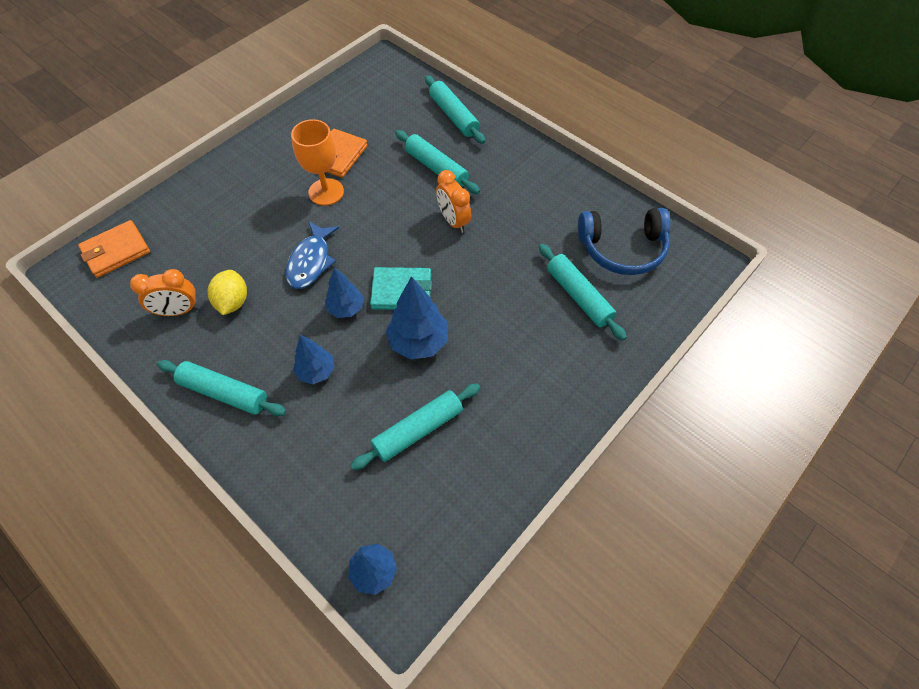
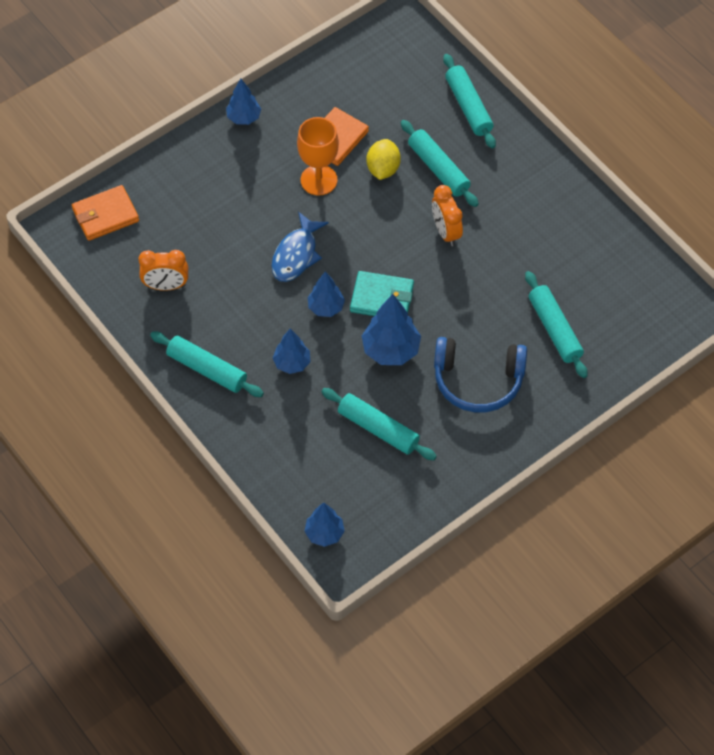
camera: 10 degrees right, 0 degrees up
yellow lemon [208,270,247,315] -> yellow lemon moved to [366,139,401,180]
turquoise rolling pin [350,383,480,470] -> turquoise rolling pin turned 60 degrees clockwise [321,388,437,460]
blue headphones [578,208,671,275] -> blue headphones moved to [434,337,527,413]
none -> blue tree [226,78,261,125]

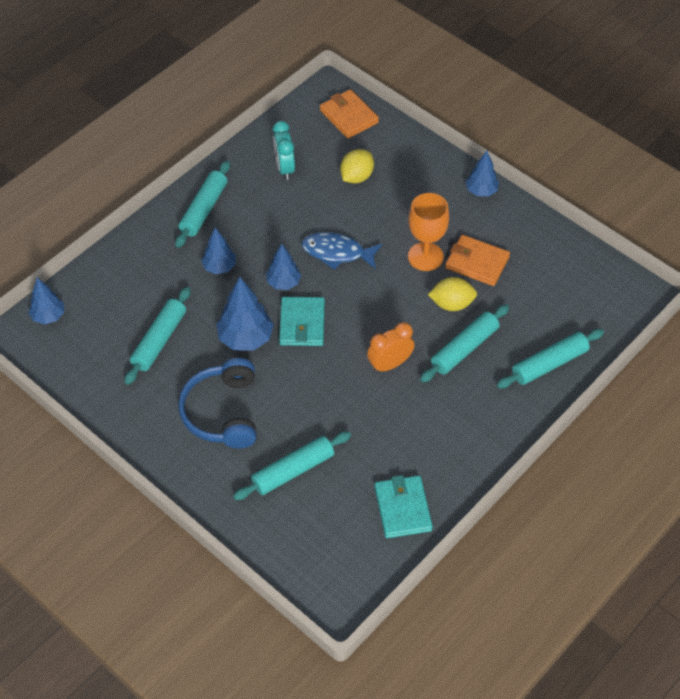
camera: 80 degrees right, 5 degrees down
orange clock [138,250,188,291] -> turquoise clock [273,121,295,180]
none -> yellow lemon [340,149,374,184]
none -> turquoise wallet [375,475,433,538]

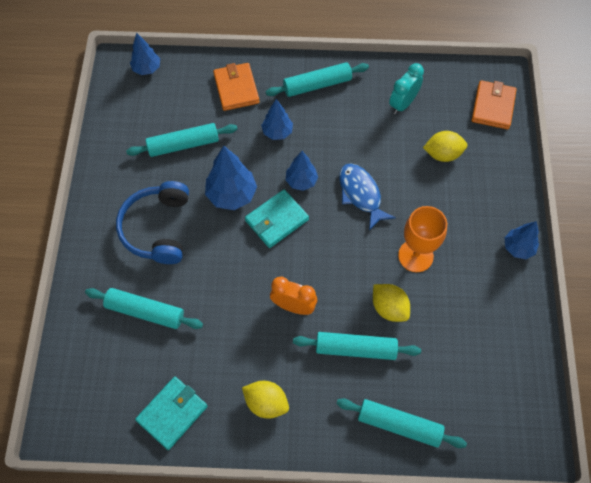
camera: 50 degrees right, 10 degrees up
blue headphones [178,358,257,448] -> blue headphones turned 45 degrees counterclockwise [116,181,189,264]
orange wallet [445,235,510,286] -> orange wallet moved to [213,63,260,111]
none -> yellow lemon [242,381,289,419]

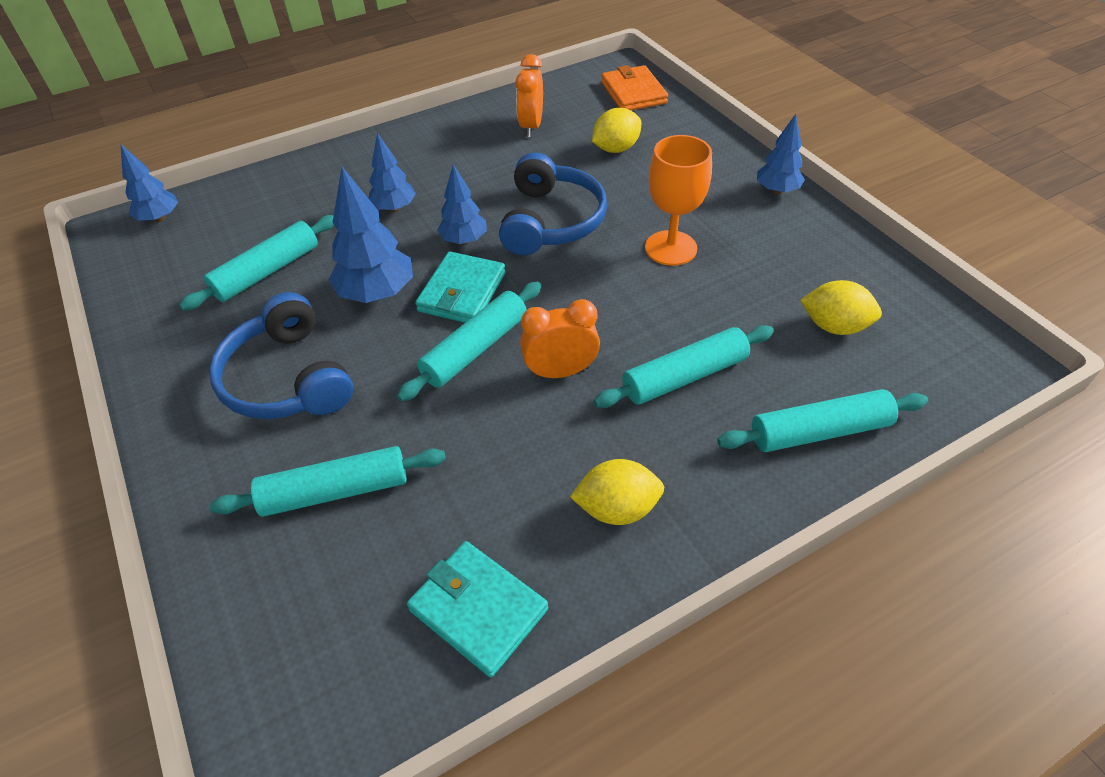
camera: 30 degrees left, 15 degrees down
turquoise wallet [135,377,208,450] -> turquoise wallet turned 60 degrees counterclockwise [407,541,548,677]
orange wallet [213,63,260,111] -> none
turquoise rolling pin [266,62,369,97] -> turquoise rolling pin moved to [397,282,542,401]
blue fish [339,163,396,231] -> blue headphones [499,153,607,255]
yellow lemon [373,284,410,322] -> yellow lemon moved to [800,280,882,335]
turquoise clock [389,63,424,114] -> orange clock [515,54,543,137]

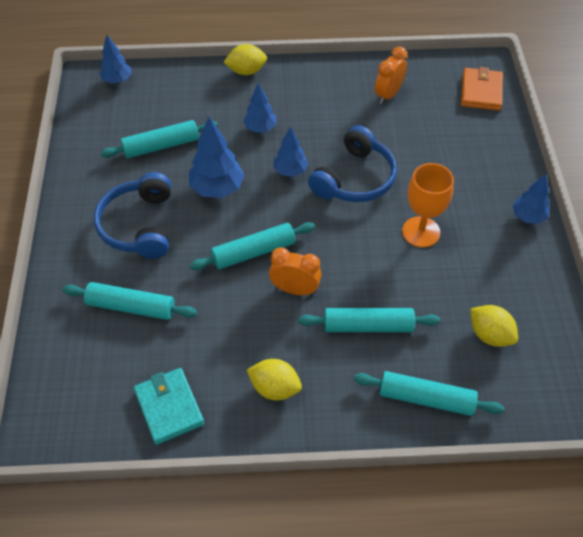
camera: 25 degrees right, 5 degrees up
turquoise wallet [415,252,506,323] -> none
yellow lemon [592,108,641,153] -> yellow lemon moved to [224,44,267,75]

